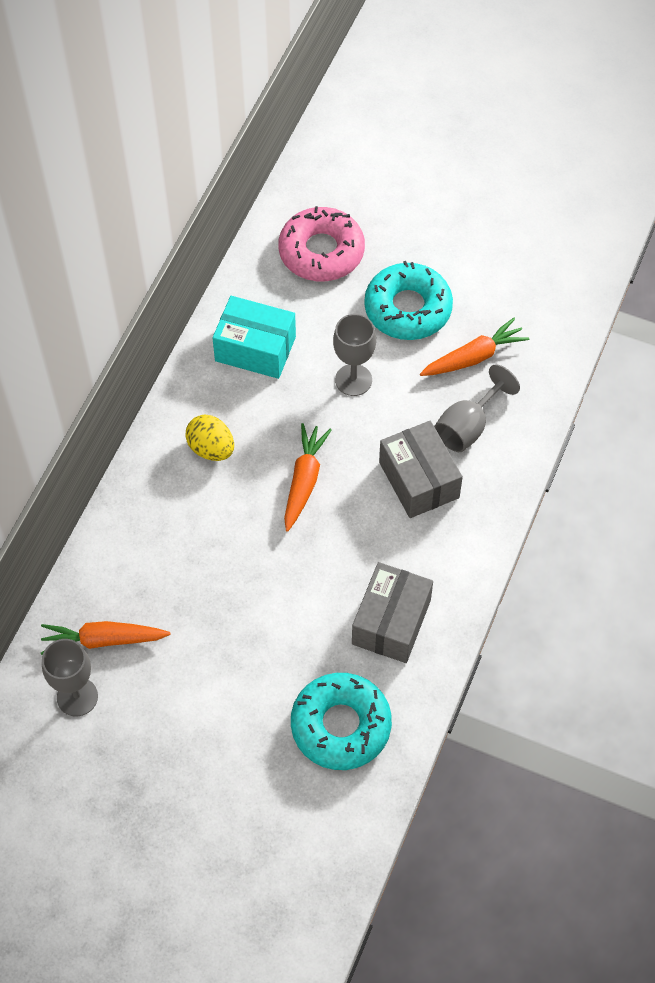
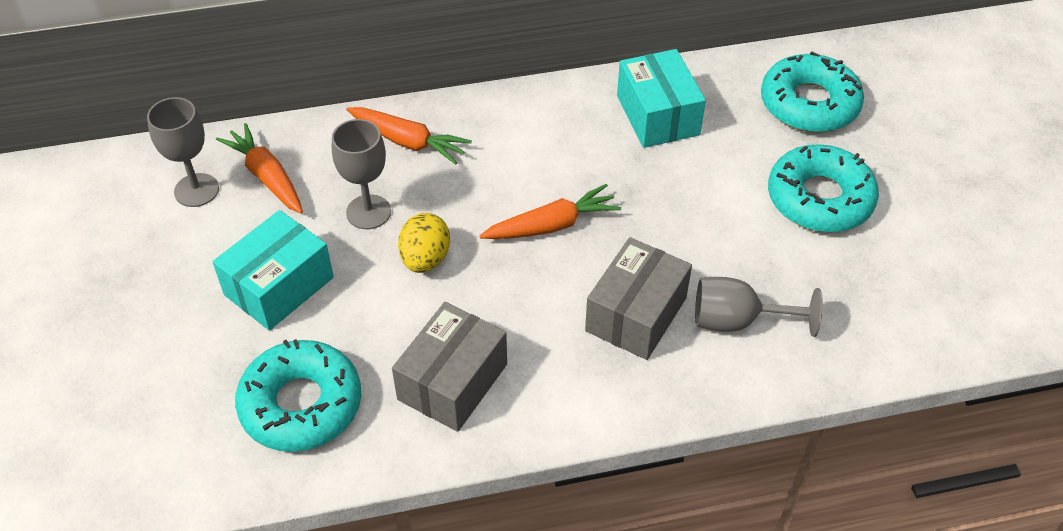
camera: 55 degrees right, 10 degrees down
yellow egg [185,415,234,461] -> yellow egg moved to [398,213,450,273]
pink donut [278,206,365,281] -> turquoise donut [761,51,864,132]
grey goblet [333,314,376,396] -> grey goblet moved to [332,119,391,229]
grey box [352,562,433,663] -> grey box turned 45 degrees counterclockwise [392,302,507,432]
orange carrot [420,318,529,376] -> orange carrot moved to [347,107,472,165]
none -> turquoise box [213,210,334,330]

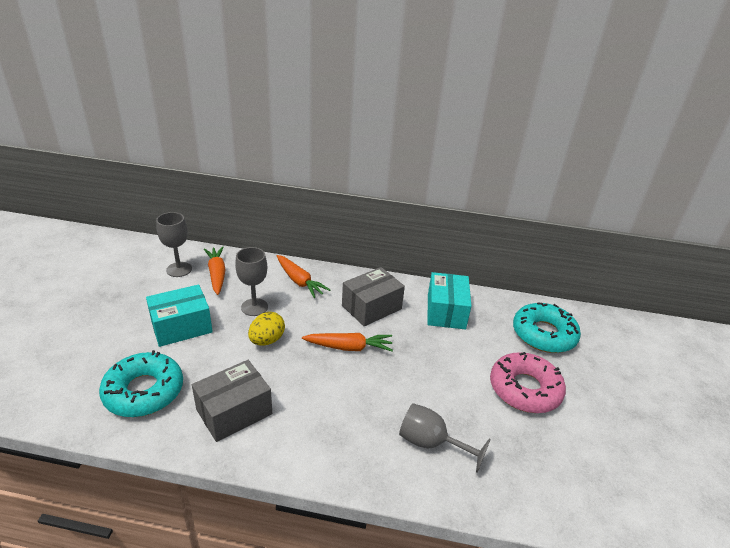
camera: 20 degrees right, 15 degrees down
grey box [585,237,692,360] -> grey box moved to [342,267,405,326]
turquoise donut [768,144,879,232] -> pink donut [490,352,566,413]

